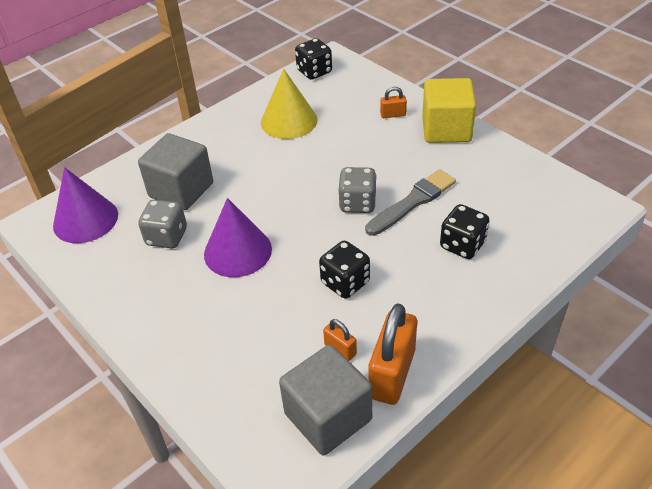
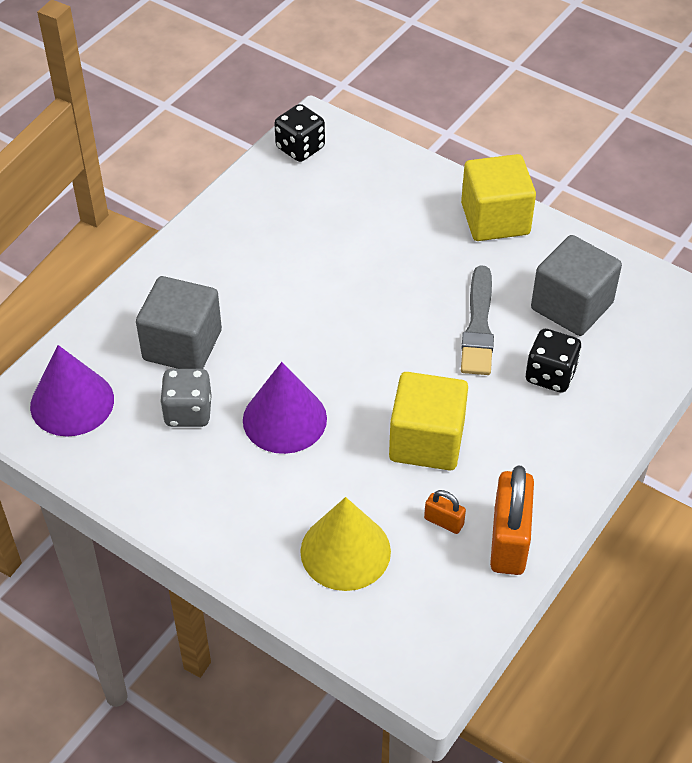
camera: 15 degrees left, 5 degrees up
yellow cone [261,69,317,139] -> yellow cone moved to [300,497,391,591]
grey cube [279,345,372,455] -> grey cube moved to [531,235,622,336]
black dice [319,241,370,299] -> yellow cube [389,372,468,470]
grey dice [338,167,377,213] -> none
grey brush [365,169,456,236] -> grey brush turned 150 degrees clockwise [461,265,494,375]
orange padlock [380,87,407,118] -> none

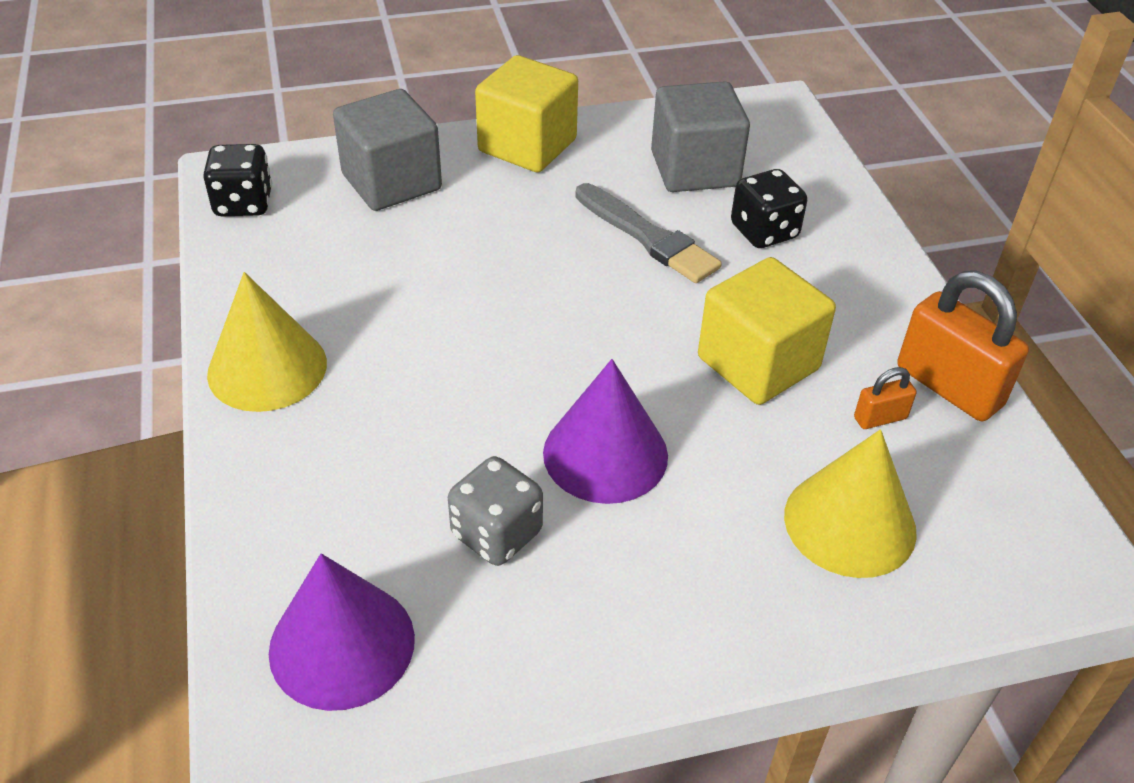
camera: 50 degrees left, 5 degrees down
grey cube [136,276,222,369] -> grey cube moved to [333,89,442,211]
none -> yellow cone [207,272,327,412]

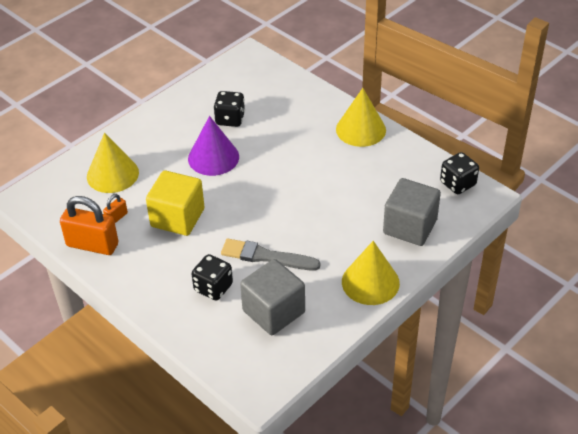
camera: 150 degrees right, 0 degrees up
purple cone [269,553,415,711] -> none
grey dice [448,456,543,566] -> black dice [213,91,245,127]
yellow cube [475,55,578,172] -> yellow cone [342,241,400,305]

